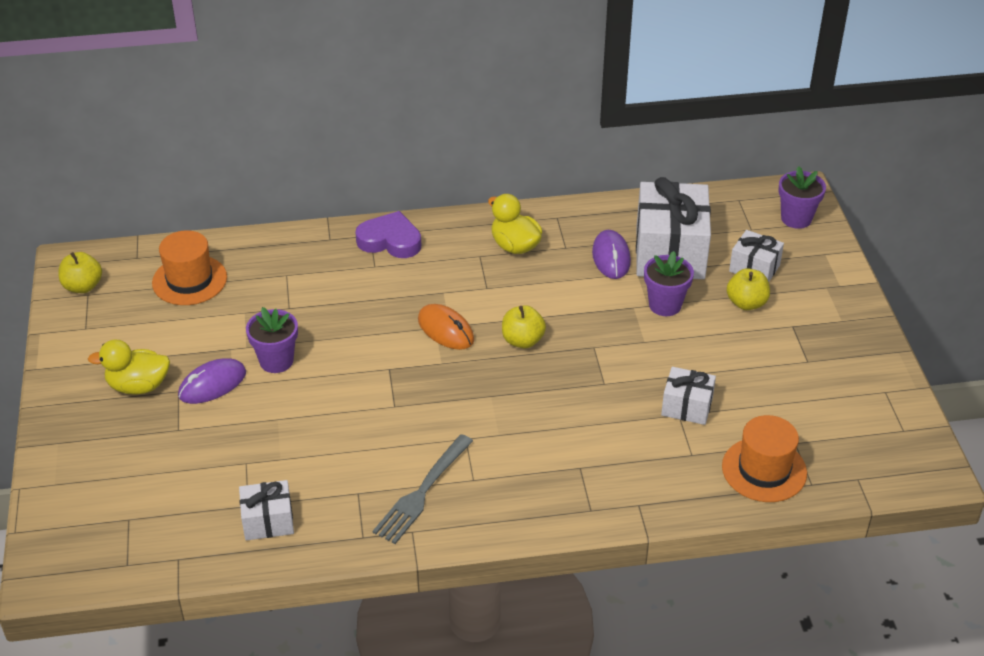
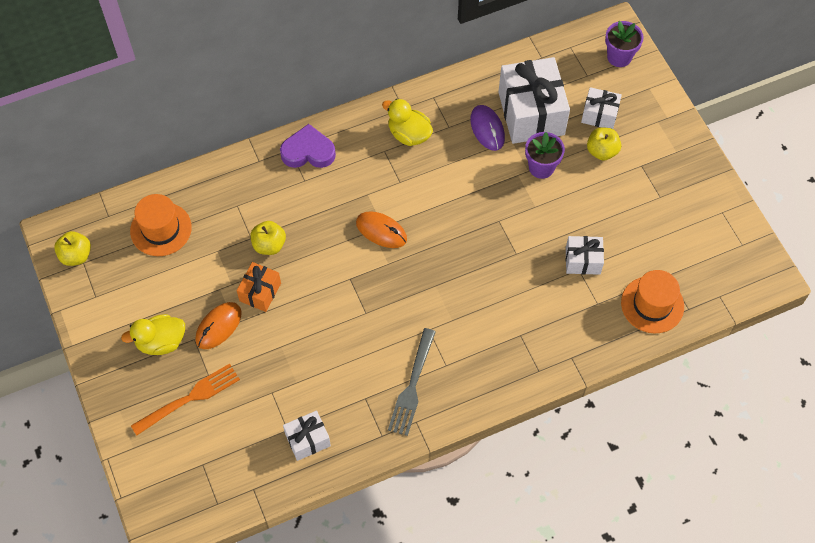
camera: 15 degrees left, 20 degrees up
purple mouse [178,358,246,404] -> orange mouse [195,302,242,349]
purple flower pot [246,307,298,373] -> orange gift [237,262,281,312]
yellow apple [502,305,546,348] -> yellow apple moved to [251,221,286,255]
none -> orange fork [131,363,240,436]

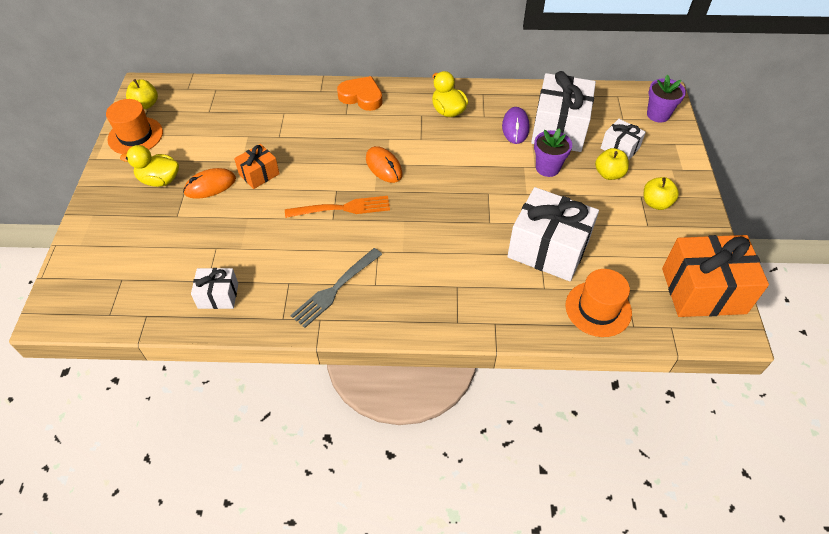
camera: 25 degrees right, 10 degrees down
orange hat [130,194,192,256] -> orange hat moved to [106,99,163,154]
orange fork [131,363,240,436] -> orange fork moved to [285,196,390,218]
yellow apple [251,221,286,255] -> yellow apple moved to [644,177,679,210]
purple heart [280,124,336,168] -> orange heart [337,76,383,111]
white gift [566,236,604,275] -> white gift [507,187,599,281], size x1.95
none -> orange gift [662,235,769,317]

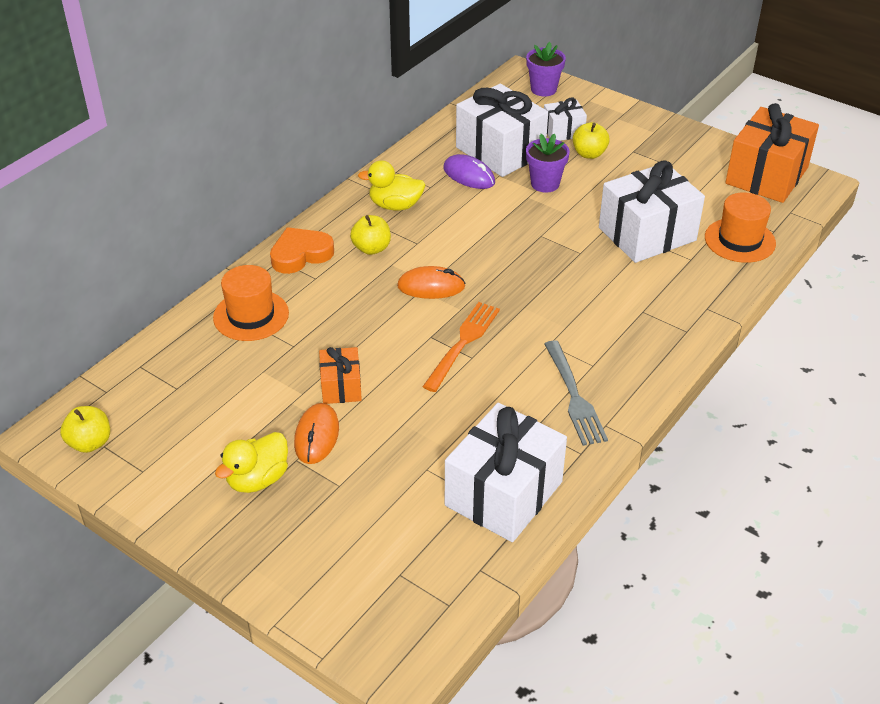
camera: 55 degrees left, 10 degrees down
orange hat [106,99,163,154] -> orange hat moved to [213,265,289,341]
white gift [191,268,238,309] -> white gift [445,403,567,542], size x1.95
yellow apple [644,177,679,210] -> yellow apple moved to [350,215,391,255]

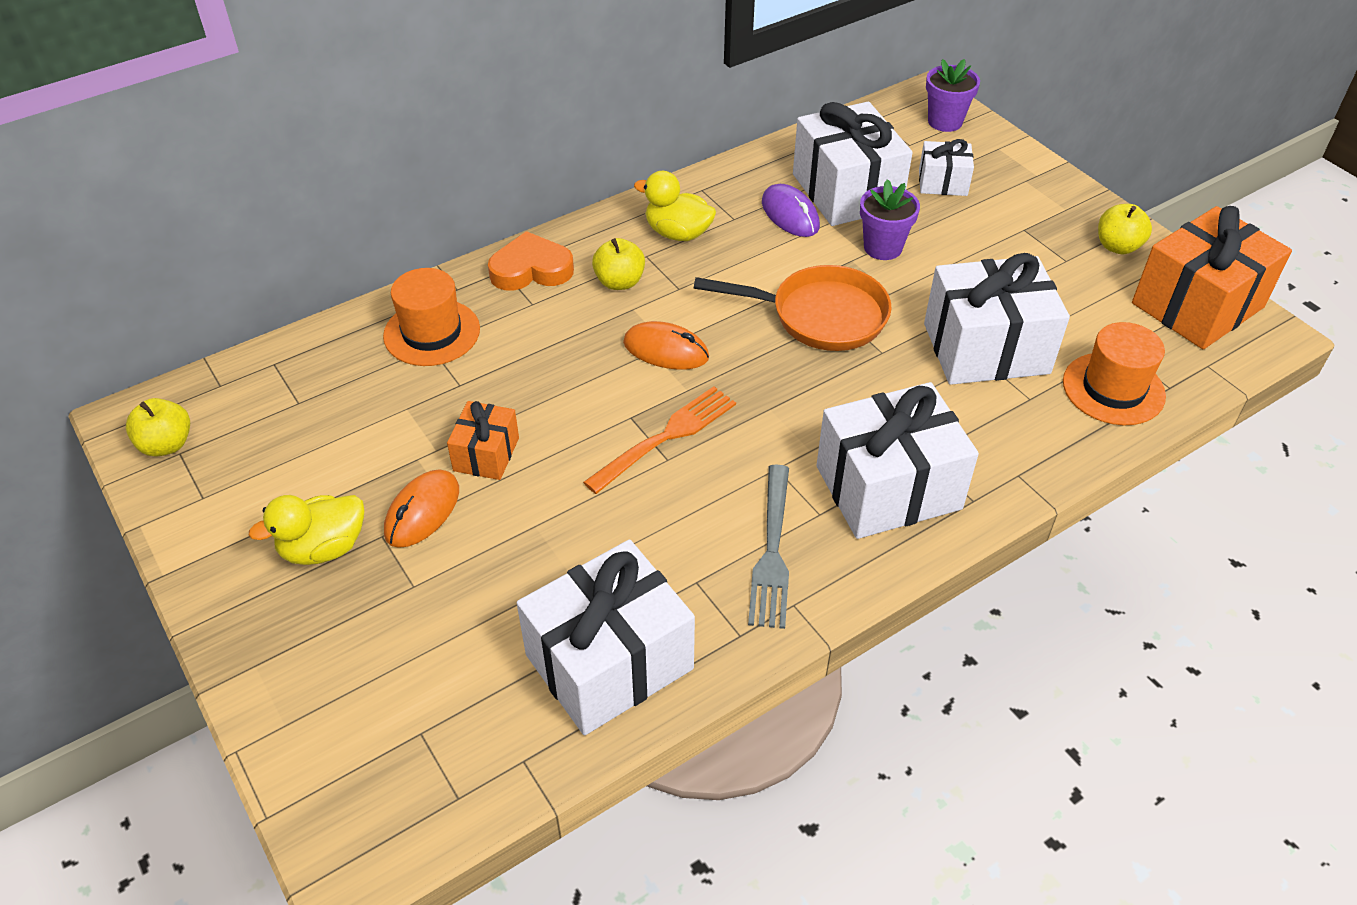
camera: 20 degrees right, 5 degrees up
yellow apple [573,122,610,159] -> yellow apple moved to [1098,204,1152,254]
none -> orange pan [694,265,892,351]
none -> white gift [816,382,979,539]

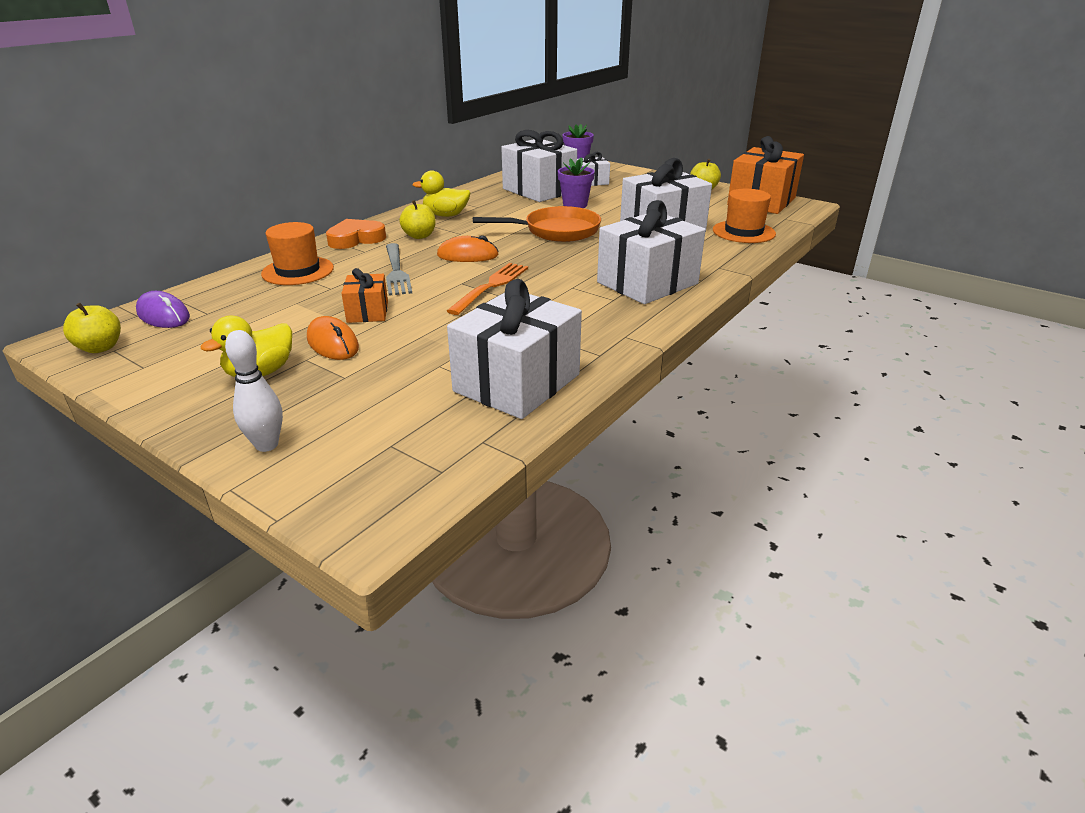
camera: 20 degrees left, 15 degrees down
orange mouse [384,469,459,548] -> orange mouse turned 45 degrees counterclockwise [307,316,359,360]
grey fork [748,465,789,629] -> grey fork moved to [386,243,412,296]
purple mouse [762,184,820,237] -> purple mouse moved to [136,291,190,328]
none -> white bowling pin [225,330,283,452]

